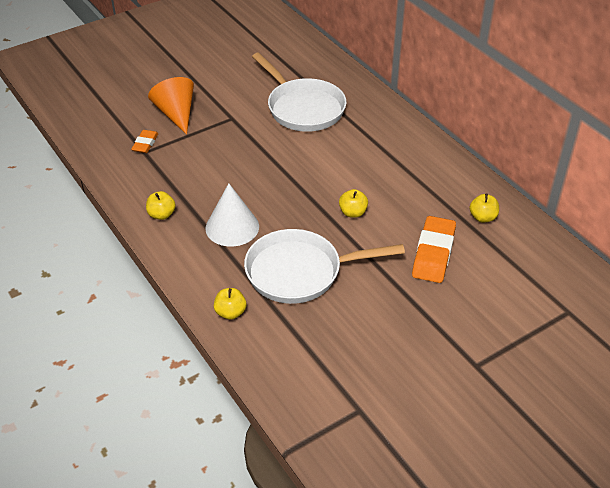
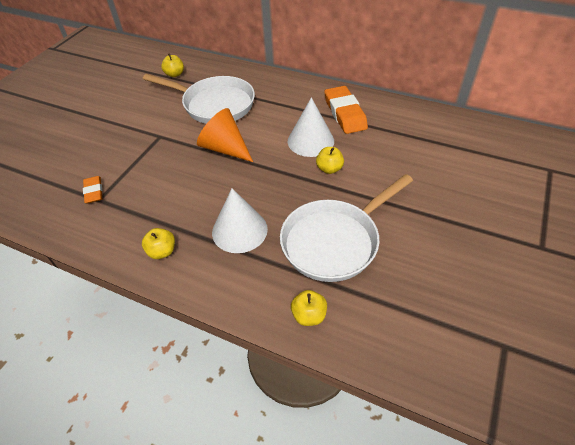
camera: 30 degrees left, 5 degrees up
orange cone [148,77,194,135] -> orange cone moved to [197,108,253,162]
orange eraser [412,216,456,283] -> orange eraser moved to [325,86,368,134]
yellow apple [470,194,499,222] -> yellow apple moved to [161,53,184,77]
none -> white cone [288,97,334,157]

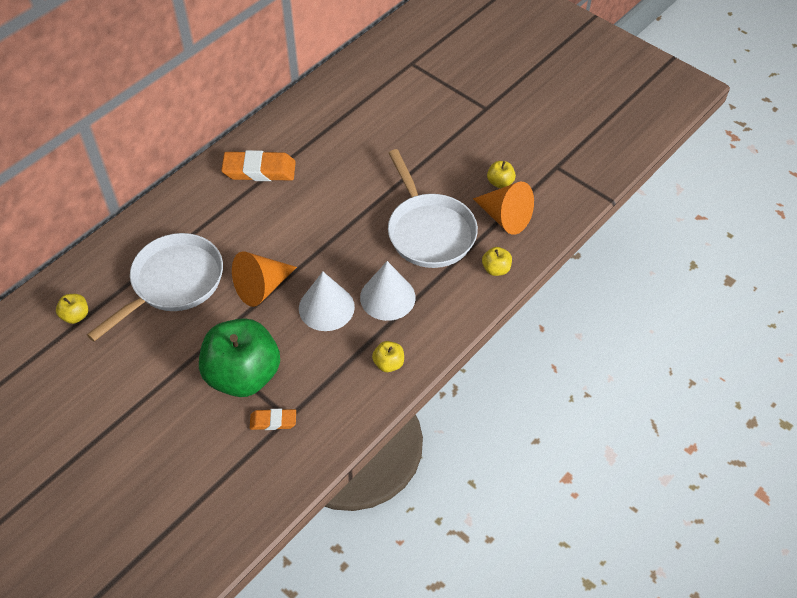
camera: 75 degrees left, 5 degrees up
white cone [288,97,334,157] -> white cone moved to [299,272,355,331]
yellow apple [316,147,344,174] -> yellow apple moved to [487,161,516,188]
none -> green apple [199,318,280,397]
none -> orange cone [473,182,534,235]

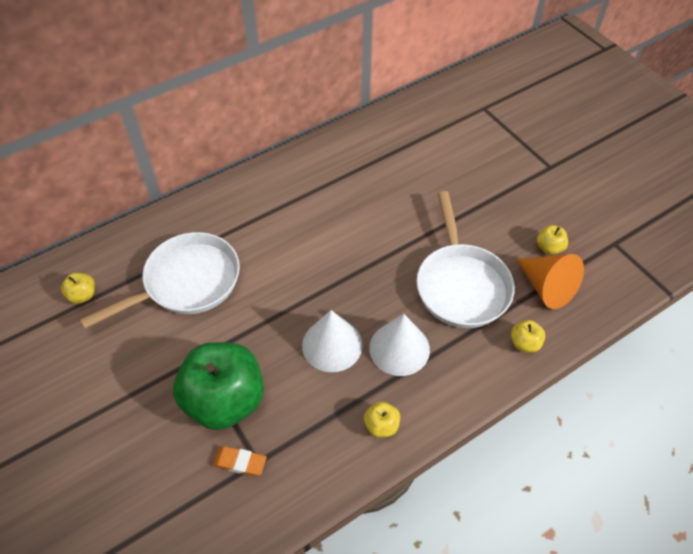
camera: 15 degrees right, 0 degrees up
orange eraser [221,150,296,181] -> none
orange cone [232,251,297,307] -> none

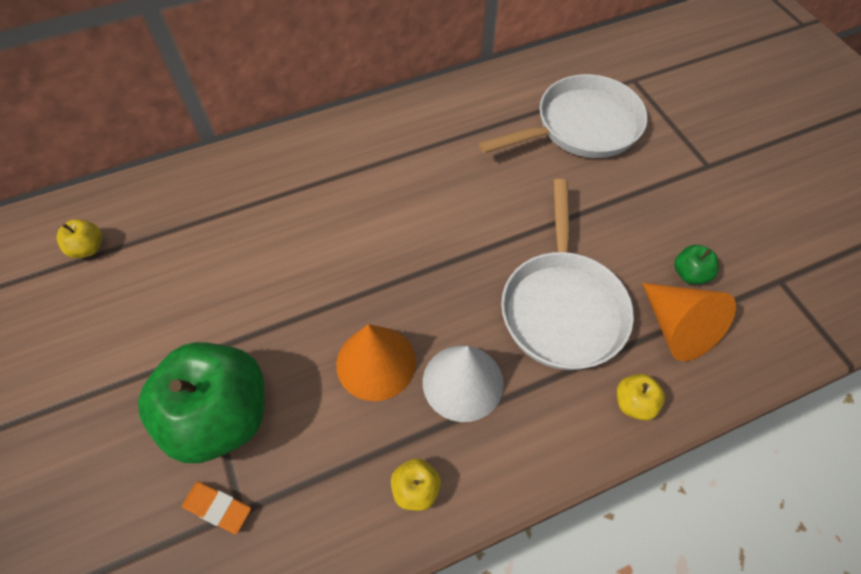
camera: 10 degrees right, 5 degrees up
white pan [80,232,240,329] -> white pan moved to [479,74,648,158]
white cone [302,310,363,372] -> orange cone [336,324,416,401]
yellow apple [537,225,568,255] -> green apple [674,245,718,284]

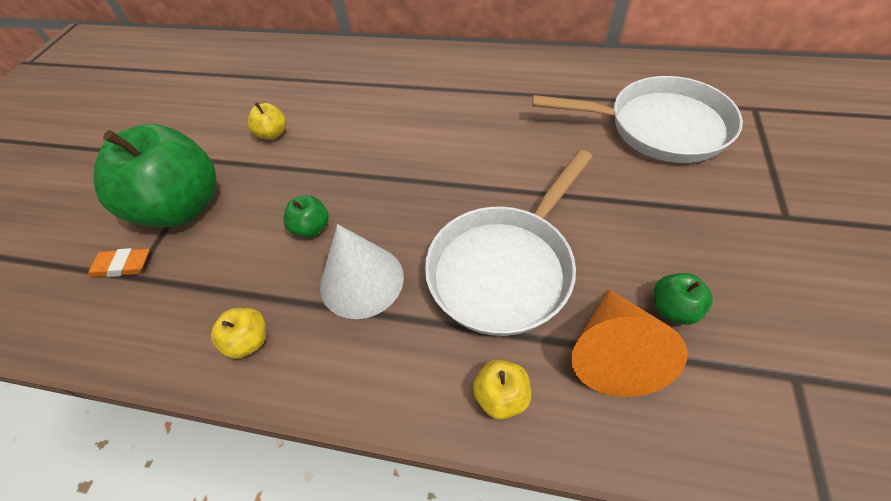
camera: 40 degrees right, 5 degrees down
yellow apple [57,219,102,258] -> yellow apple moved to [248,102,286,140]
orange eraser [182,482,251,534] -> orange eraser turned 60 degrees counterclockwise [88,248,150,277]
orange cone [336,324,416,401] -> green apple [283,195,329,238]

